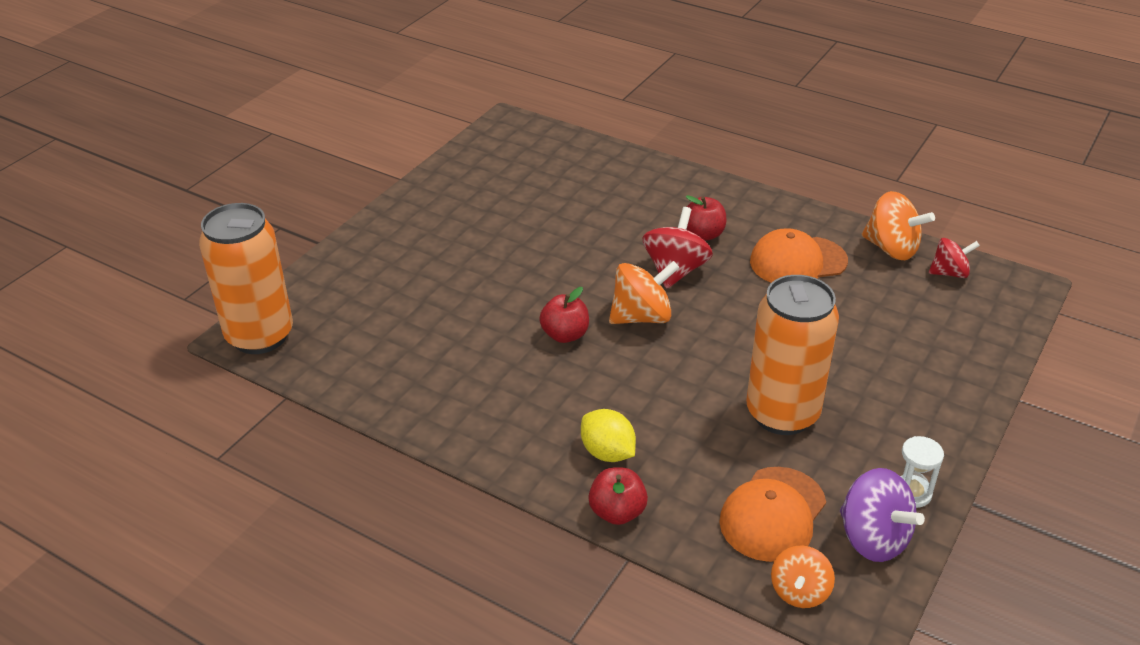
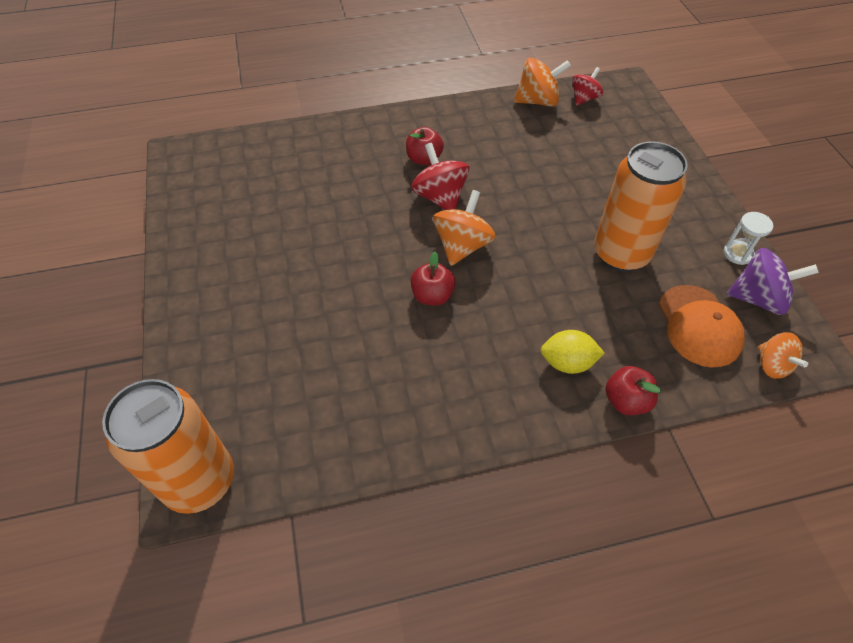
camera: 45 degrees left, 15 degrees up
orange cap [750,228,848,283] -> none

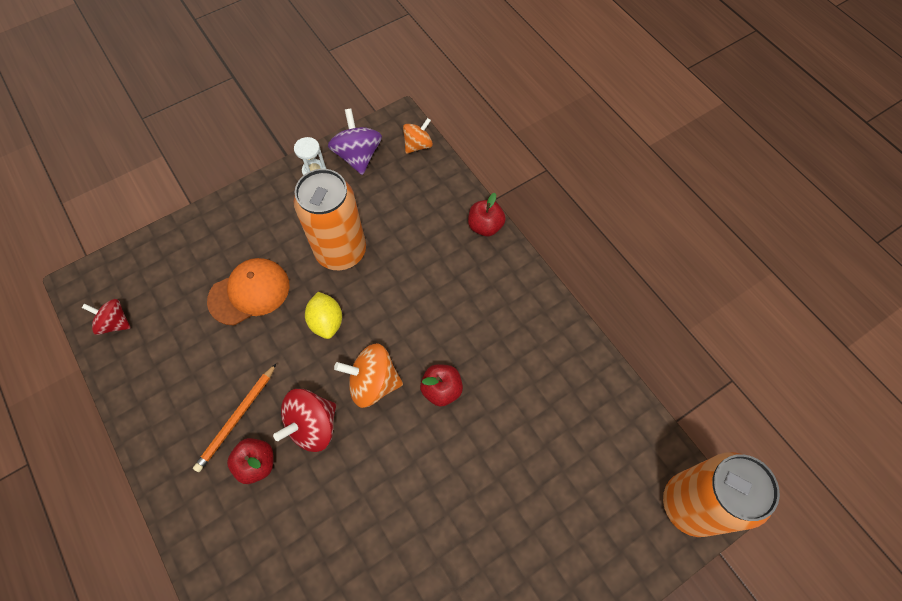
camera: 110 degrees left, 10 degrees up
orange spinning top [514,57,571,107] -> none
yellow lemon [541,330,605,374] -> yellow lemon moved to [305,292,342,339]
orange cap [659,285,745,367] -> orange cap moved to [207,258,290,326]
none -> orange pencil [193,364,276,472]

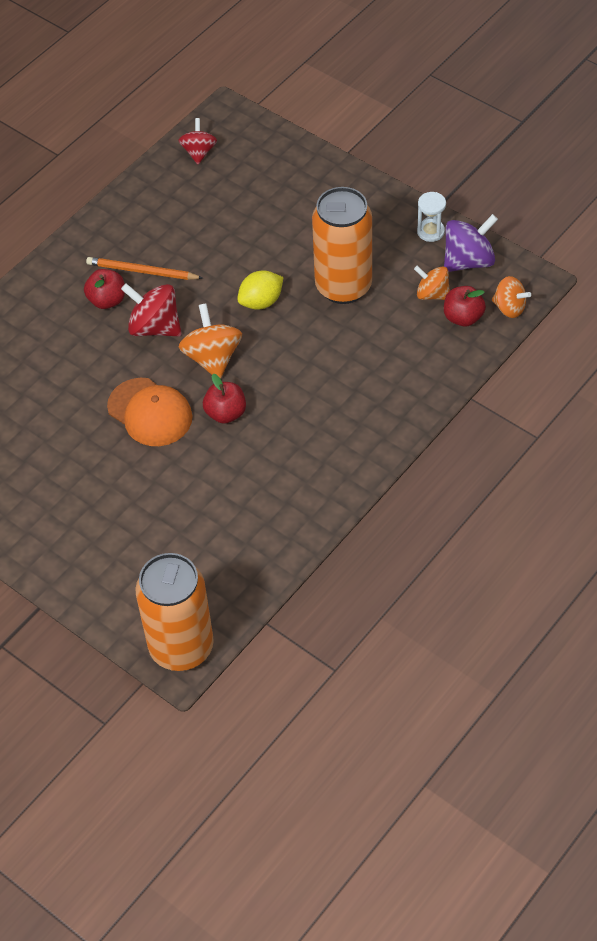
camera: 75 degrees right, 10 degrees down
orange cap [207,258,290,326] -> orange cap moved to [107,378,192,446]
red apple [468,193,506,236] -> red apple moved to [444,286,486,327]
none -> orange spinning top [414,266,450,300]

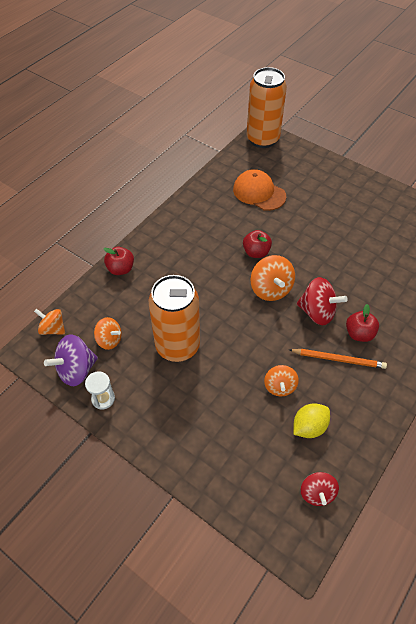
camera: 175 degrees right, 0 degrees up
orange cap [107,378,192,446] -> orange cap moved to [233,169,286,211]
yellow lemon [237,271,284,310] -> yellow lemon moved to [293,403,330,438]
red apple [444,286,486,327] -> red apple moved to [103,247,134,275]
none -> orange spinning top [264,365,299,396]

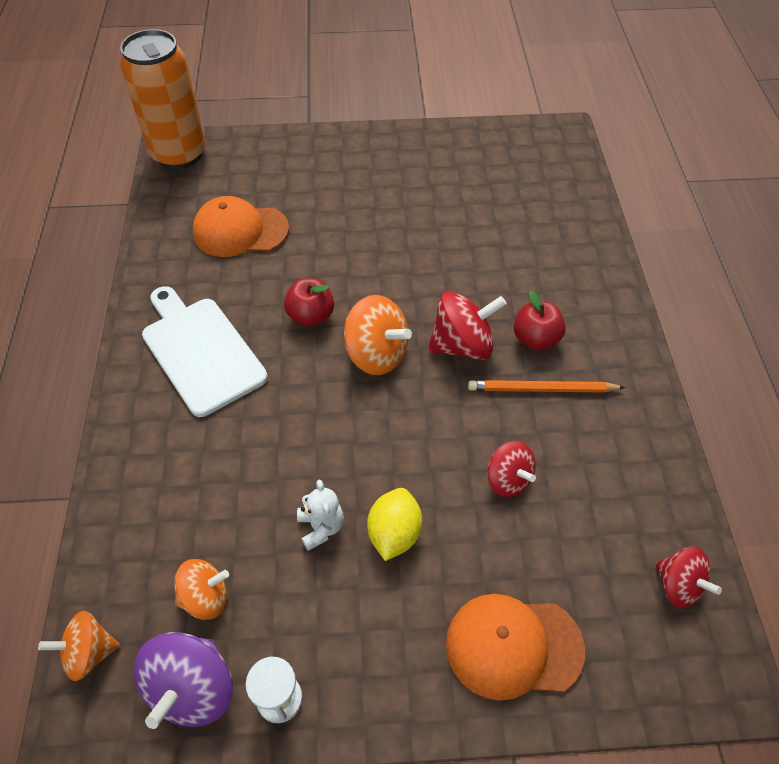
camera: 40 degrees left, 0 degrees up
red apple [103,247,134,275] -> none
orange can [148,275,200,362] -> white teddy bear [297,479,344,551]
orange spinning top [264,365,299,396] -> red spinning top [487,441,536,497]
orange pencil [289,349,387,369] -> orange pencil turned 150 degrees counterclockwise [468,380,625,393]
yellow lemon [293,403,330,438] -> yellow lemon moved to [367,488,422,561]
none -> white cutting board [142,286,268,417]
none -> orange cap [446,594,585,701]

